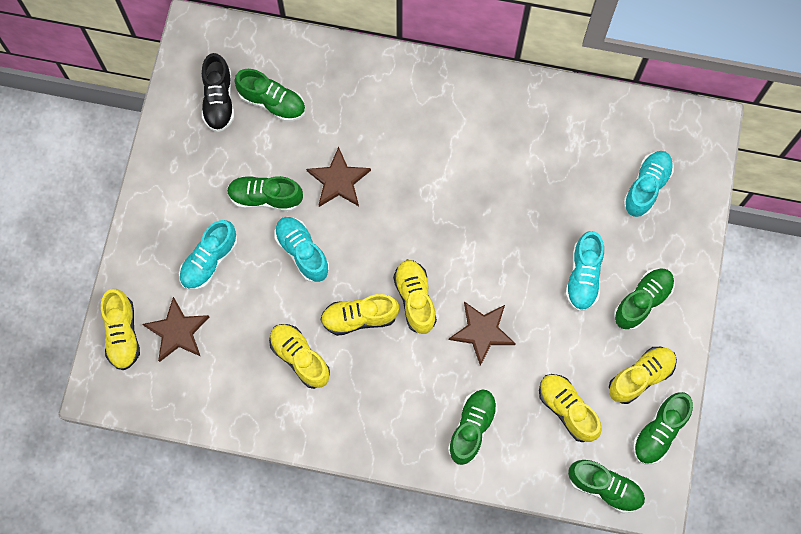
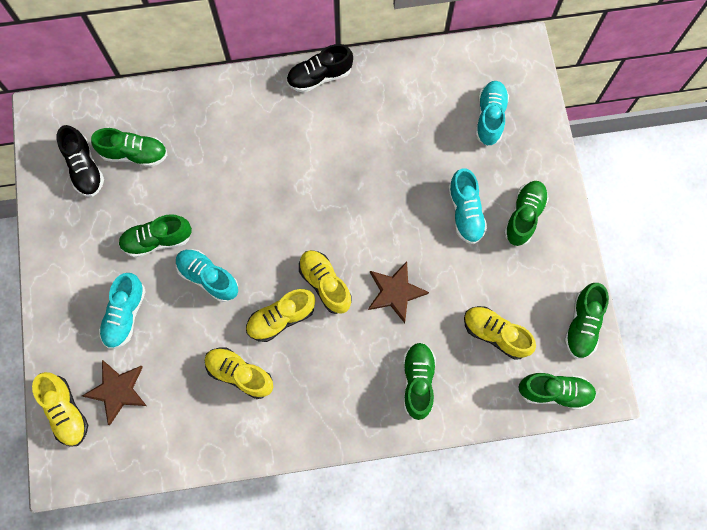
camera: 20 degrees left, 0 degrees up
brown star [306,147,371,207] -> none
yellow shoe [609,347,677,404] -> none
none -> black shoe [287,44,353,93]

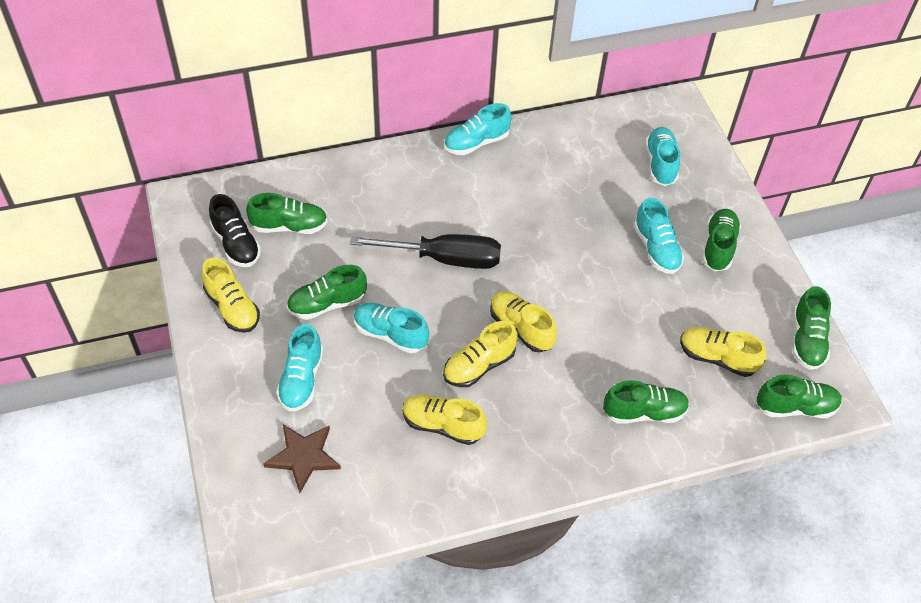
camera: 10 degrees left, 20 degrees down
yellow shoe [32,372,88,447] -> yellow shoe moved to [202,258,260,333]
black shoe [287,44,353,93] -> turquoise shoe [444,103,512,155]
brown star [368,261,429,323] -> none
green shoe [403,342,436,420] -> green shoe turned 90 degrees clockwise [603,380,689,424]
none -> black screwdriver [350,234,501,269]

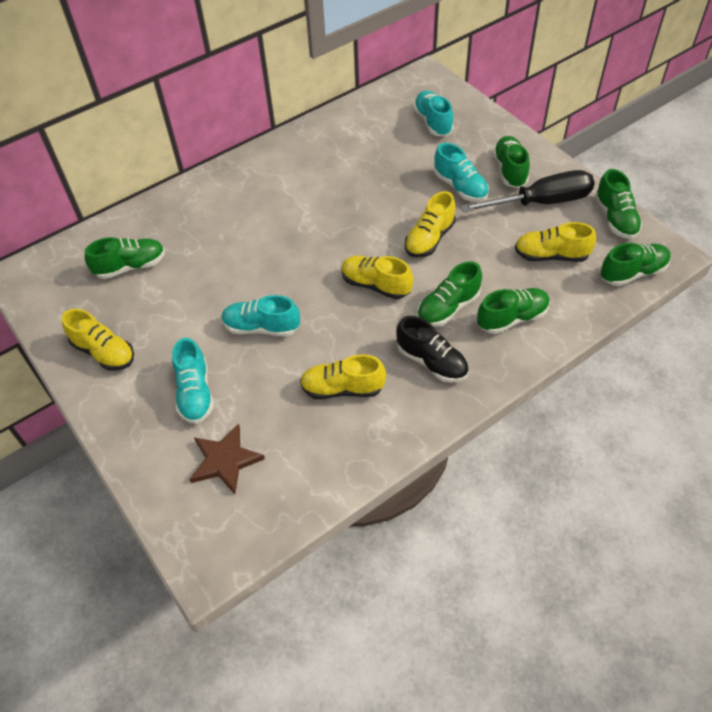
camera: 15 degrees left, 0 degrees up
black shoe [209,194,261,267] -> black shoe moved to [396,316,469,383]
green shoe [287,265,367,320] -> green shoe moved to [417,261,482,327]
black screwdriver [350,234,501,269] -> black screwdriver moved to [460,170,595,213]
yellow shoe [443,321,517,387] -> yellow shoe moved to [405,191,456,258]
turquoise shoe [444,103,512,155] -> none

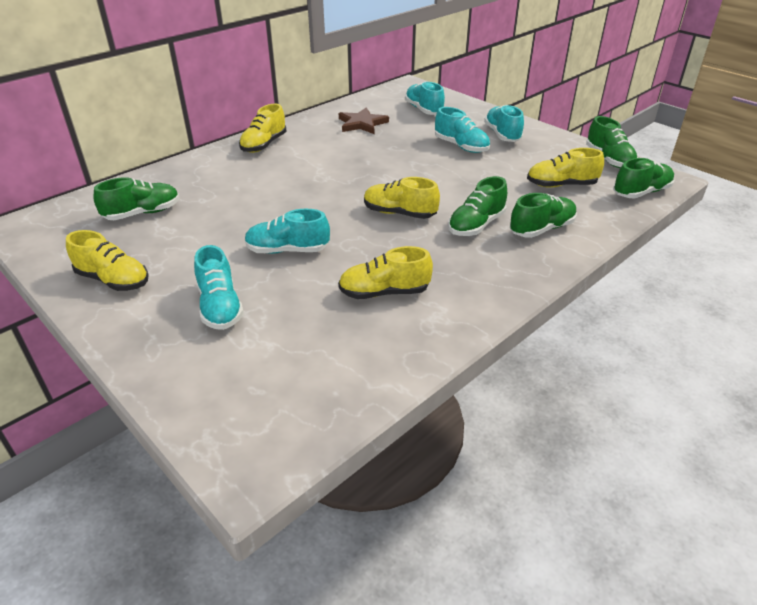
camera: 10 degrees left, 15 degrees down
brown star [189,423,265,494] -> brown star moved to [339,107,389,134]
black shoe [396,316,469,383] -> none
yellow shoe [405,191,456,258] -> yellow shoe moved to [239,104,287,153]
black screwdriver [460,170,595,213] -> none
green shoe [493,136,530,188] -> turquoise shoe [484,105,524,142]

